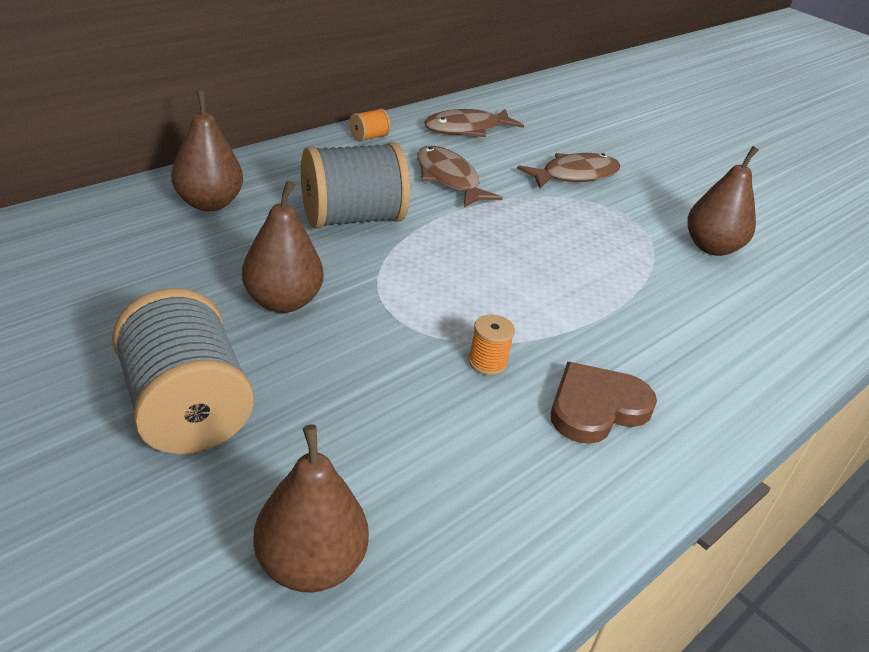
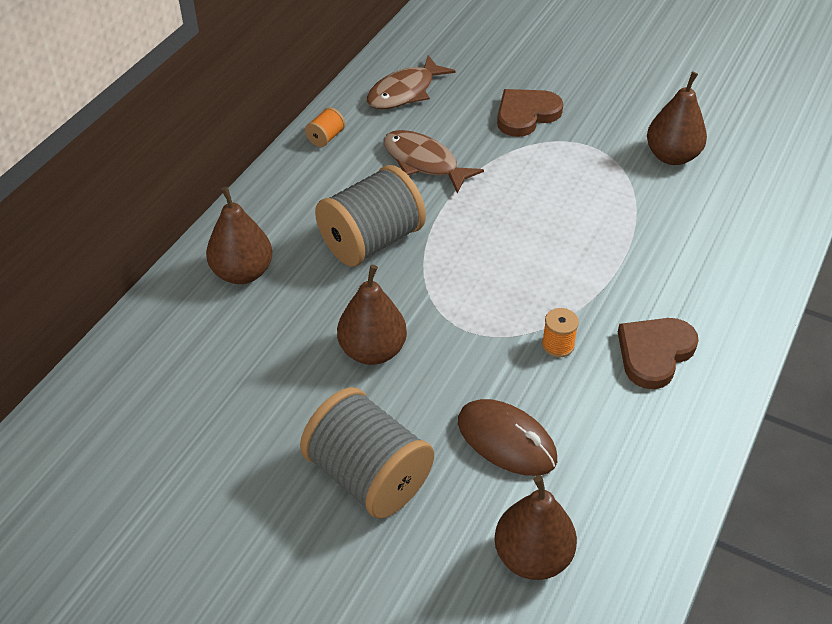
camera: 15 degrees left, 10 degrees up
brown fish [517,153,620,189] -> brown heart [497,89,563,137]
none -> brown mouse [458,399,557,476]

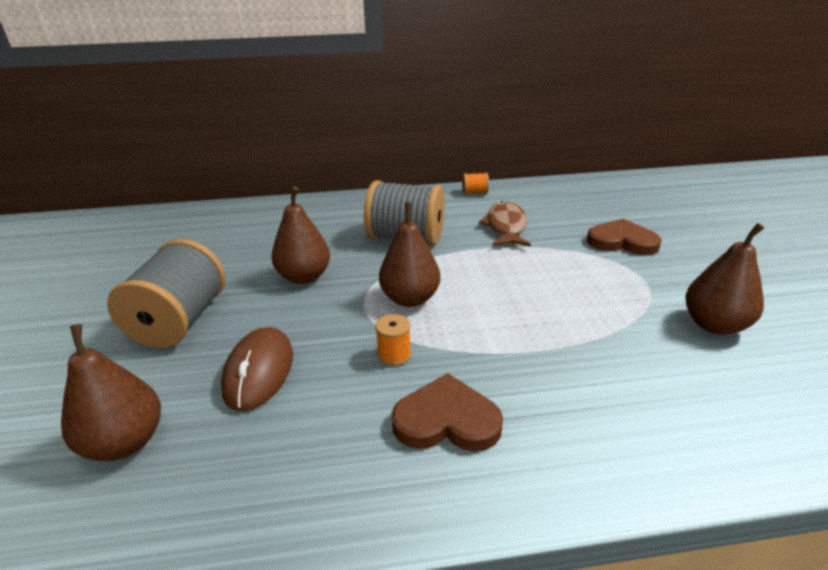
camera: 55 degrees right, 15 degrees down
brown pear [206,186,272,284] -> brown pear moved to [379,202,440,307]
brown fish [367,55,456,109] -> none

